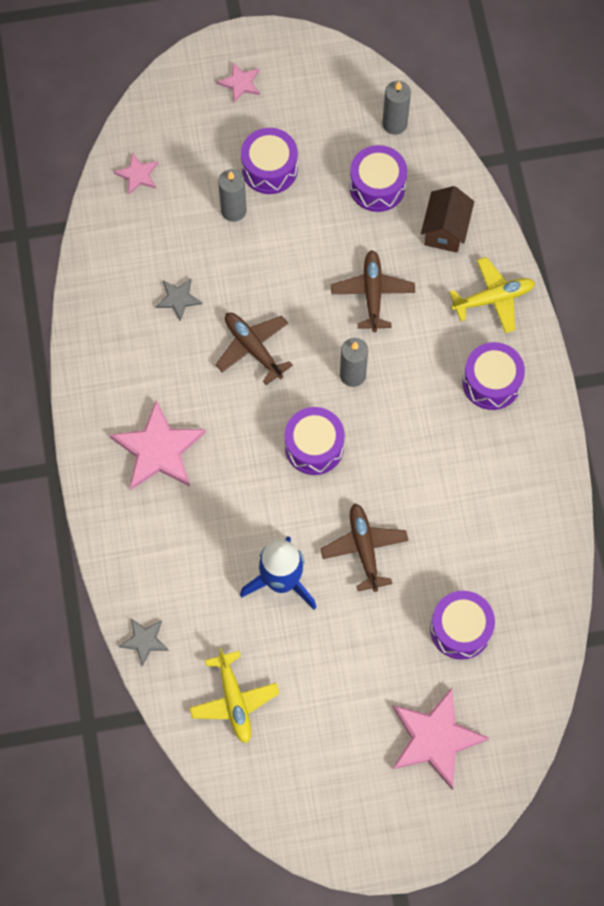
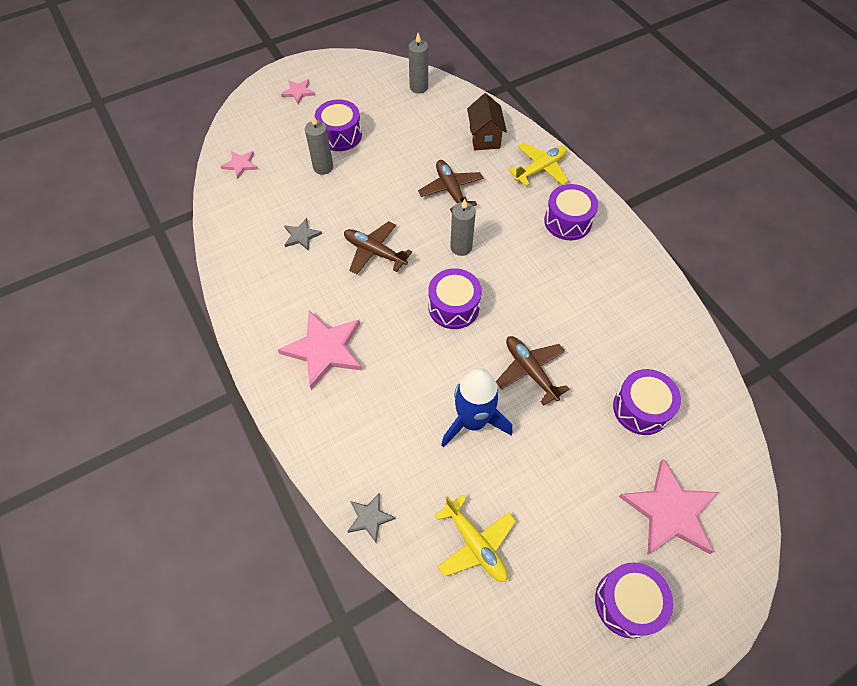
camera: 20 degrees left, 10 degrees down
purple drum [349,145,407,212] -> purple drum moved to [595,562,673,639]

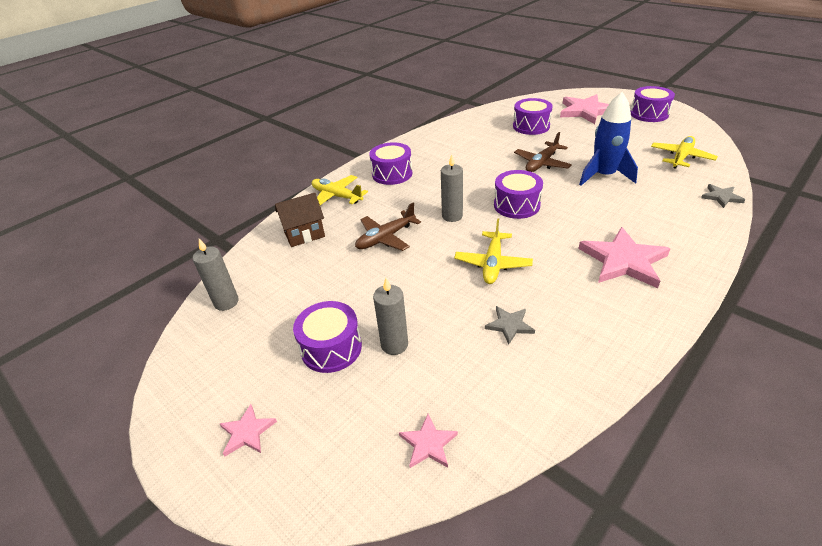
camera: 105 degrees left, 20 degrees down
brown plane [344,221,412,274] -> yellow plane [454,218,533,284]

